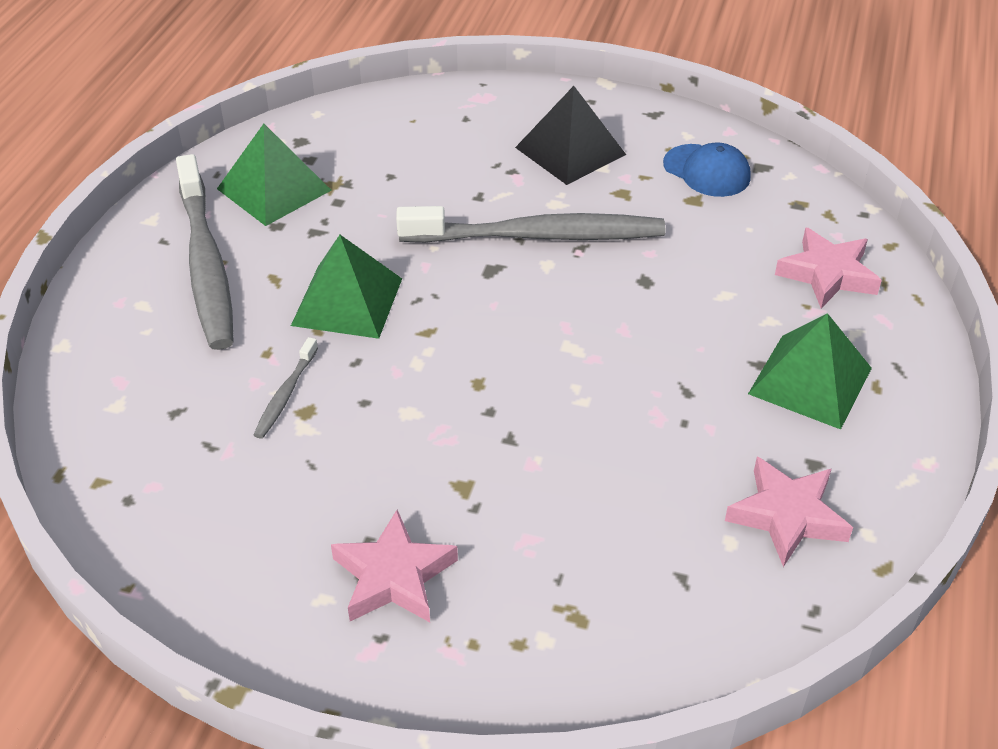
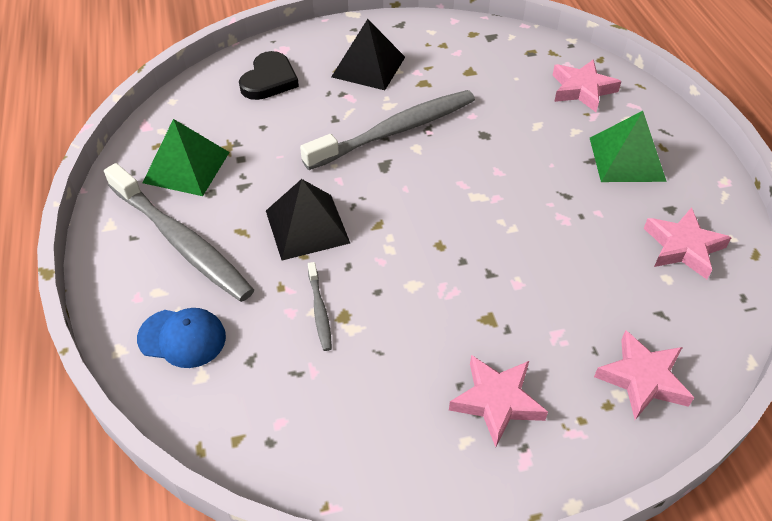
camera: 30 degrees left, 5 degrees up
green pyramid [291,235,402,339] -> black pyramid [266,179,350,260]
blue cap [663,143,751,197] -> blue cap moved to [137,308,226,368]
none -> black heart [239,51,299,100]
none -> pink star [594,330,694,420]

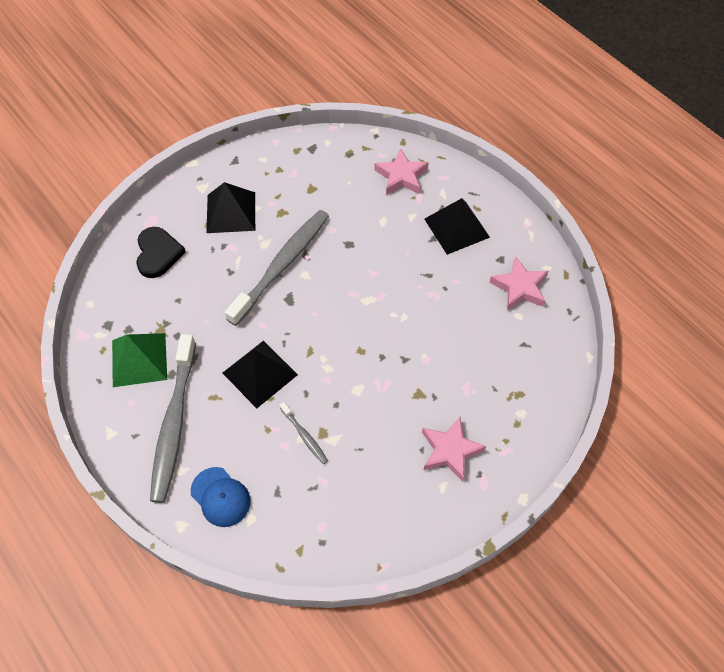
camera: 25 degrees left, 10 degrees up
grey toothbrush [104,163,254,302] -> grey toothbrush turned 75 degrees clockwise [150,334,196,503]
blue cap [137,308,226,368] -> blue cap turned 60 degrees clockwise [191,467,251,527]
green pyramid [590,111,667,182] -> black pyramid [424,198,490,255]
pink star [594,330,694,420] -> none

